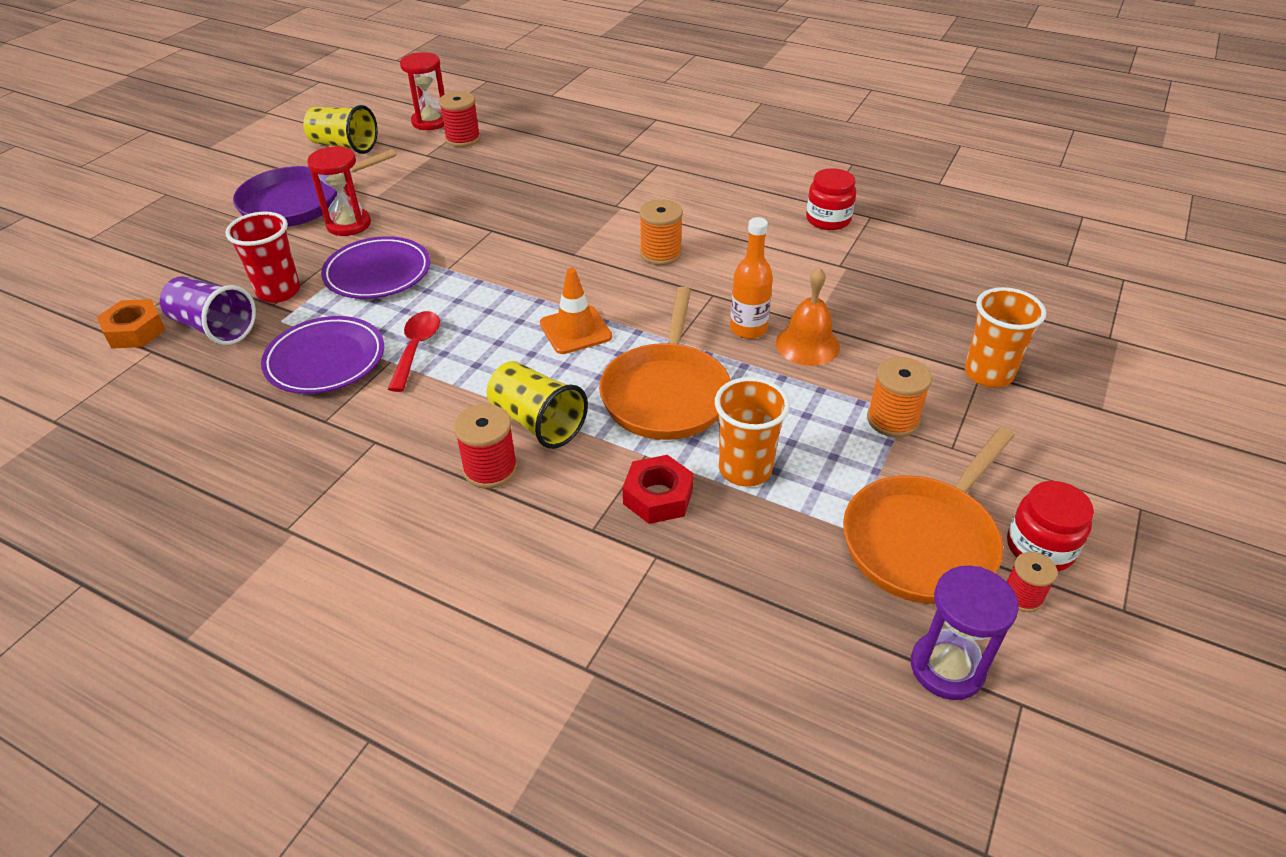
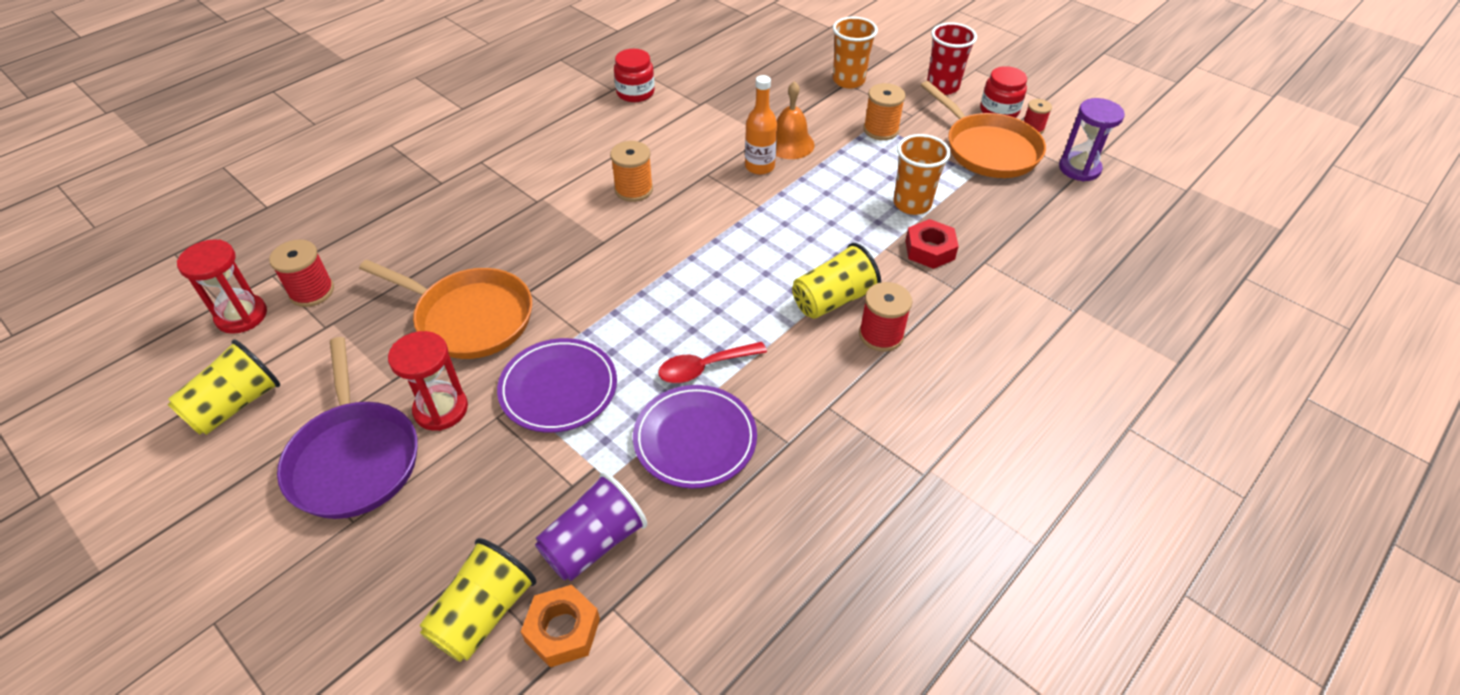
camera: 75 degrees left, 5 degrees up
red cup [225,212,300,303] -> red cup moved to [927,22,977,95]
red spoon [388,311,440,392] -> red spoon turned 45 degrees counterclockwise [658,342,767,383]
orange traffic cone [540,268,612,354] -> none
orange pan [599,287,731,440] -> orange pan moved to [359,260,532,359]
none -> yellow cup [419,538,536,662]

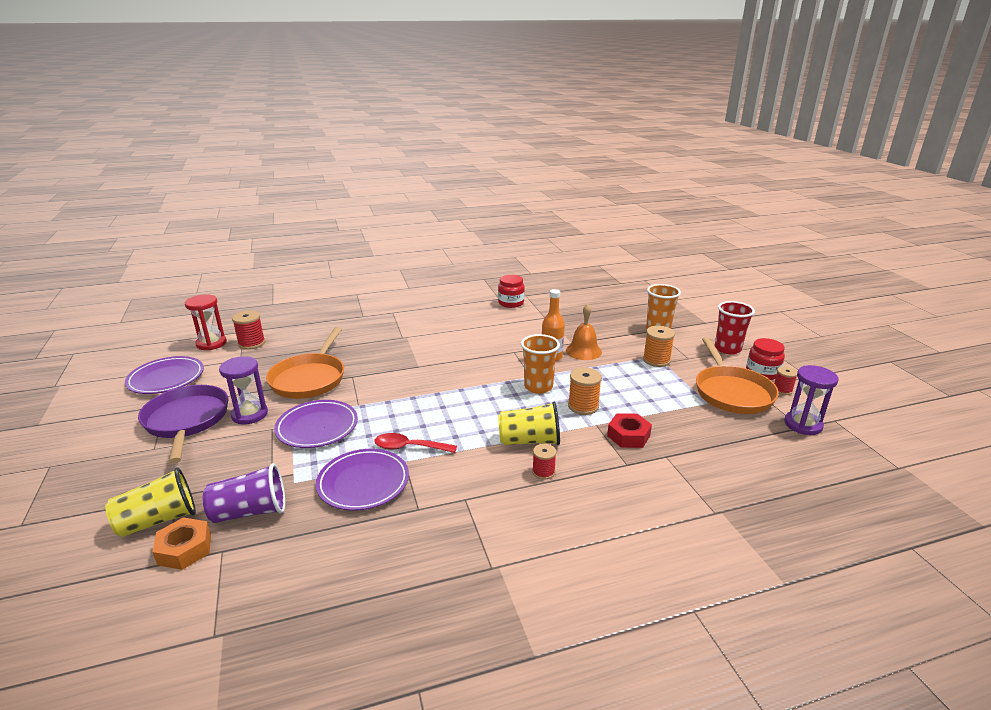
camera: 30 degrees right, 20 degrees down
yellow cup [168,340,280,435] -> purple plate [125,356,204,394]
purple pan [277,337,418,519] -> purple pan turned 150 degrees clockwise [138,385,228,463]
orange pan [359,260,532,359] -> orange pan turned 45 degrees clockwise [266,327,344,399]
red hourglass [388,331,468,431] -> purple hourglass [219,356,268,424]
orange spool [610,141,653,202] -> orange spool moved to [568,367,602,415]
red spool [859,282,912,352] -> red spool [532,444,556,480], size x0.64
orange cup [894,134,951,215] -> orange cup moved to [521,334,560,394]

